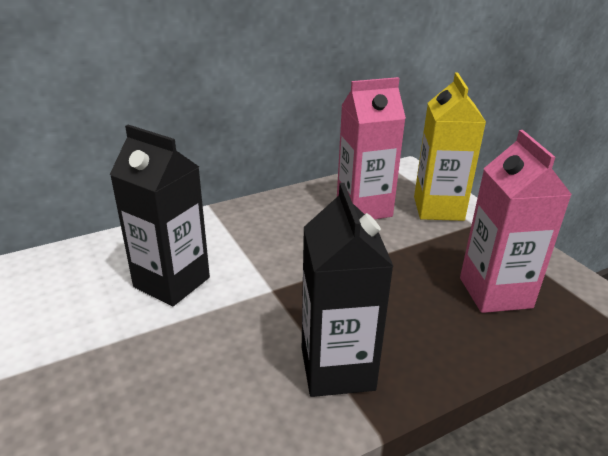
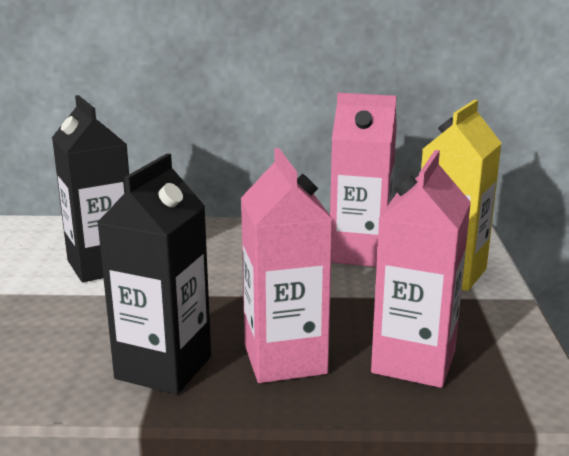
camera: 30 degrees right, 10 degrees down
none -> pink carton [241,148,332,383]

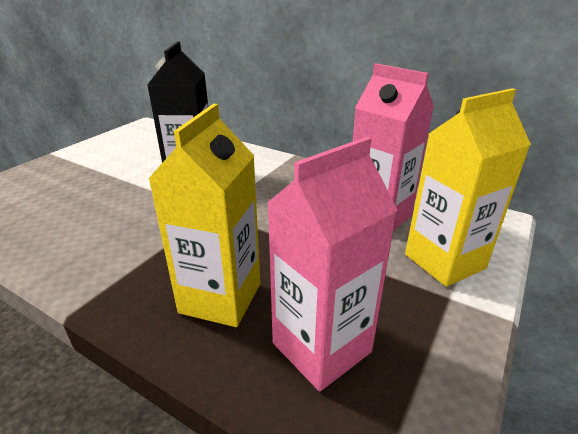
camera: 30 degrees right, 10 degrees up
black carton [97,153,211,394] -> none
pink carton [241,148,332,383] -> yellow carton [148,104,260,327]

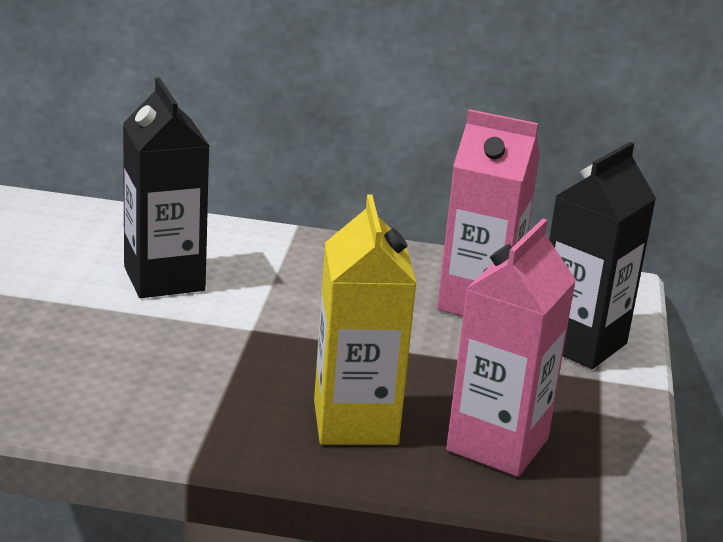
camera: 25 degrees left, 5 degrees down
yellow carton [405,88,531,287] -> black carton [549,142,656,369]

